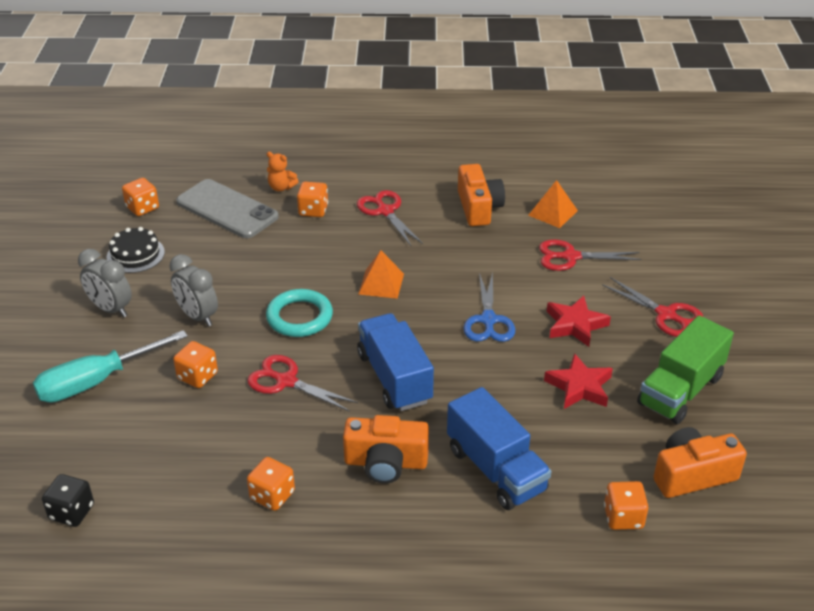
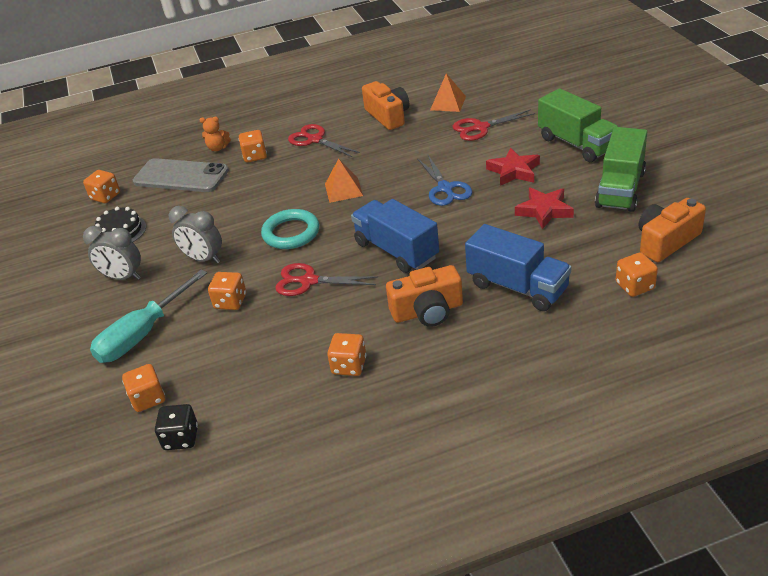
camera: 15 degrees left, 0 degrees up
red scissors [602,277,703,337] -> green truck [538,88,618,162]
none -> orange dice [122,364,165,412]

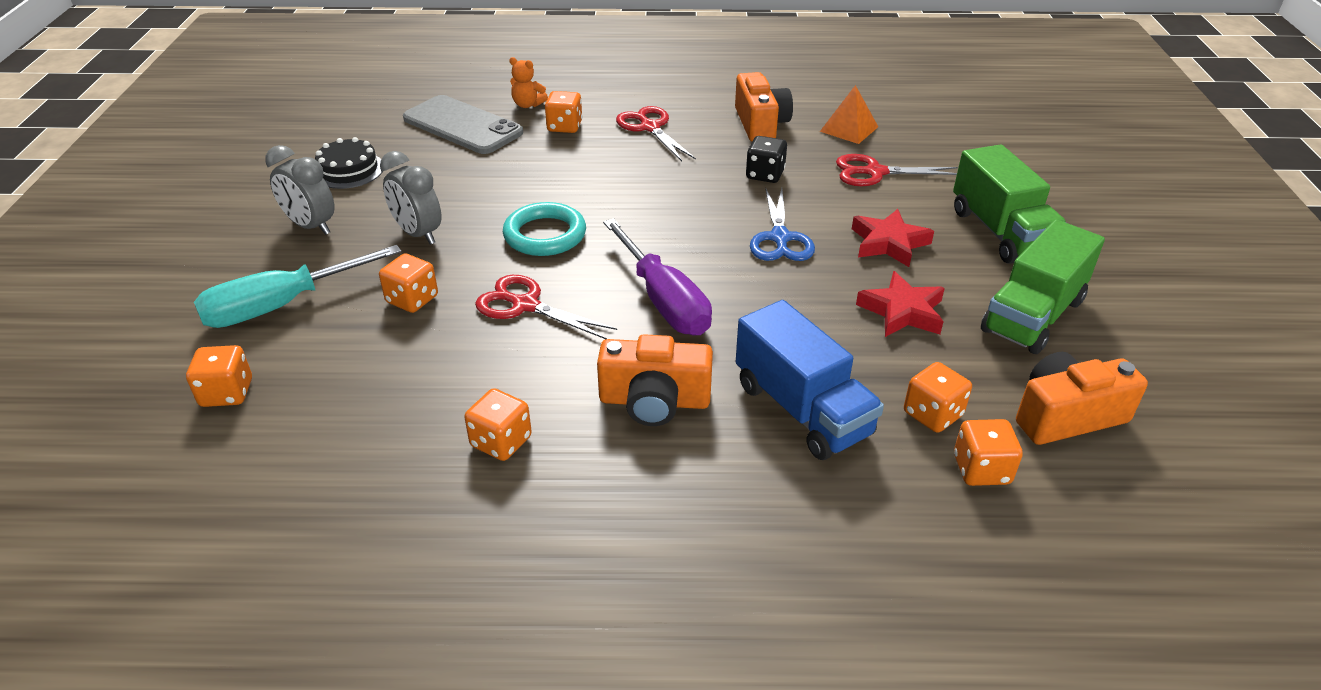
camera: 15 degrees right, 0 degrees up
orange dice [83,170,120,203] -> orange dice moved to [904,362,972,433]
black dice [155,404,198,450] -> black dice moved to [746,136,787,183]
orange pyramid [325,159,363,203] -> none
blue truck [351,199,439,273] -> purple screwdriver [603,218,712,335]

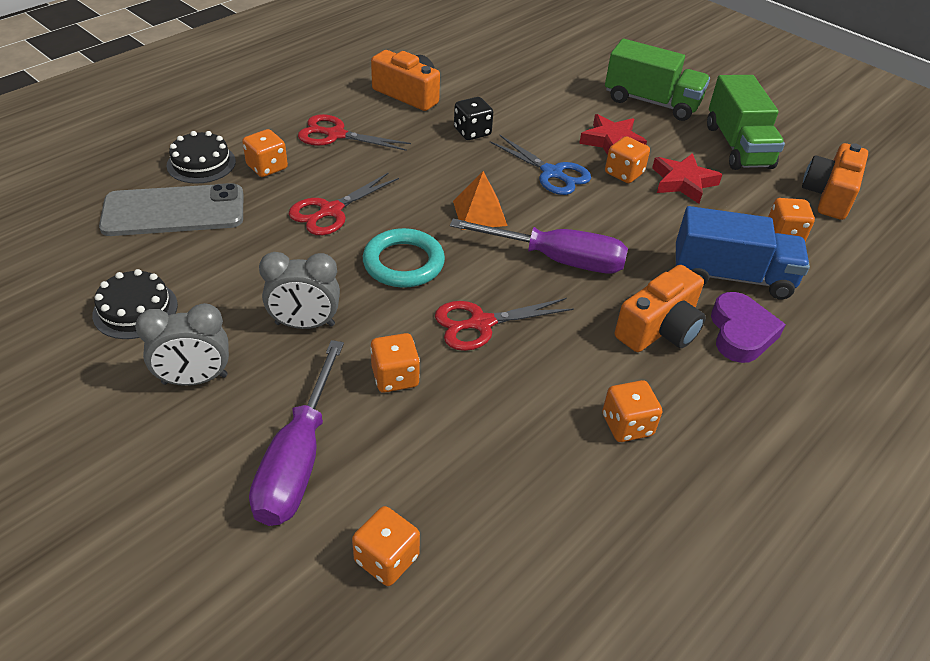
camera: 50 degrees left, 5 degrees up
turquoise screwdriver [194,245,402,328] -> purple screwdriver [249,340,344,526]
orange teddy bear [509,57,548,108] -> black cake [166,131,236,184]
orange pyramid [820,85,878,144] -> orange pyramid moved to [453,171,508,230]
red scissors [836,154,958,186] -> red scissors moved to [289,172,399,235]
orange dice [954,419,1023,486] -> orange dice moved to [605,136,650,183]
none -> purple heart [711,292,786,363]

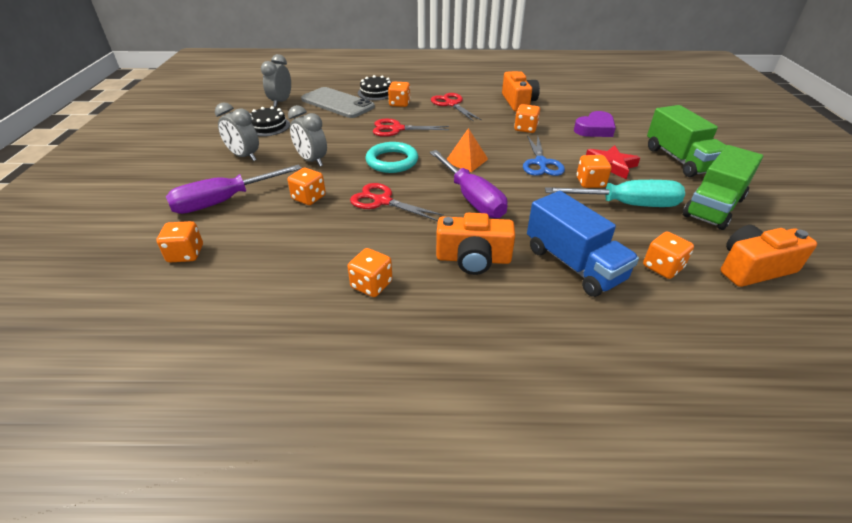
camera: 50 degrees right, 5 degrees down
black dice [454,97,493,140] -> orange dice [514,104,540,133]
red star [652,153,723,204] -> turquoise screwdriver [545,180,685,207]
purple heart [711,292,786,363] -> purple heart moved to [574,111,616,137]
none -> grey clock [261,54,291,107]

